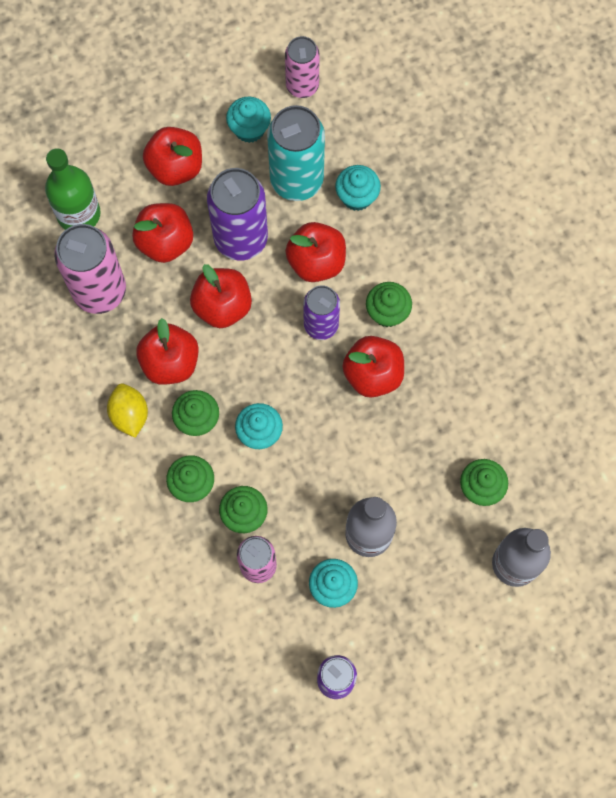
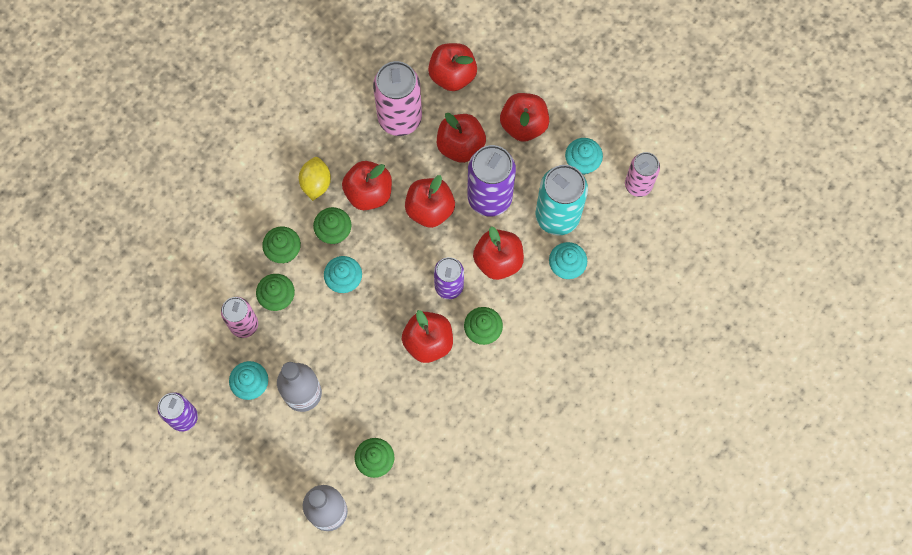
camera: 65 degrees right, 0 degrees up
green bottle [45,148,101,230] -> red apple [428,43,477,91]
yellow lemon [107,384,148,438] -> yellow lemon turned 45 degrees counterclockwise [299,157,331,201]

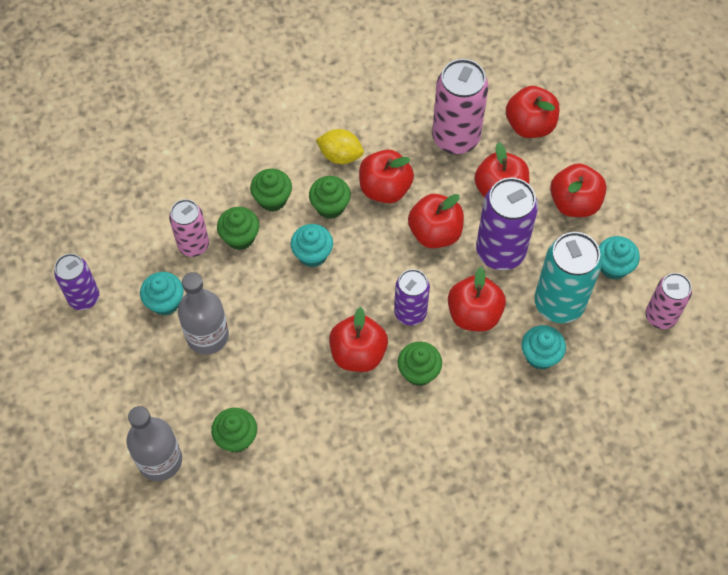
camera: 30 degrees right, 10 degrees down
yellow lemon [299,157,331,201] -> yellow lemon turned 75 degrees clockwise [316,129,364,164]

